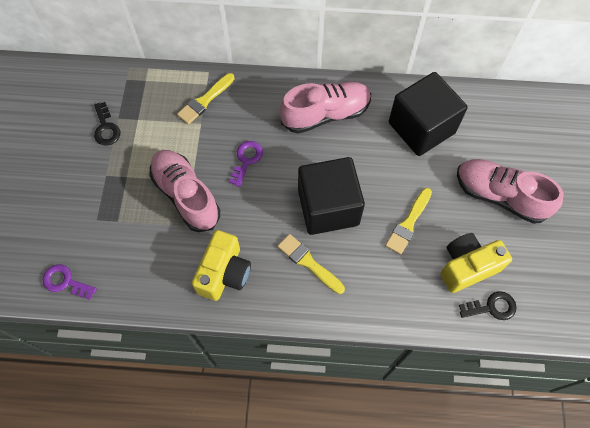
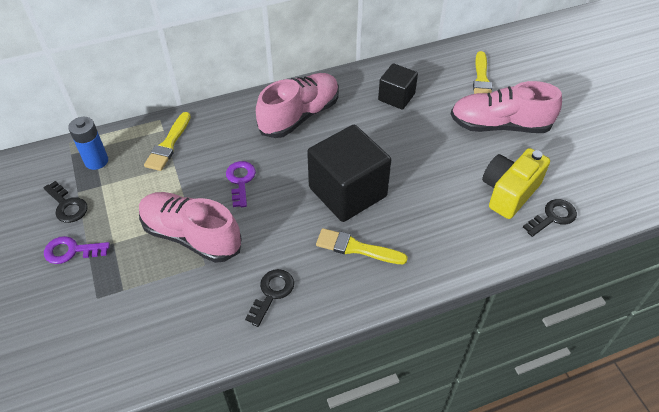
camera: 25 degrees left, 15 degrees down
purple key [43,264,97,300] -> purple key moved to [44,236,110,264]
yellow camera [192,230,251,301] -> black key [245,269,294,327]
yellow brush [385,188,432,255] -> yellow brush moved to [473,51,492,94]
black cube [389,72,468,156] -> black cube [378,63,418,110], size x0.56
none -> blue battery [68,117,108,170]

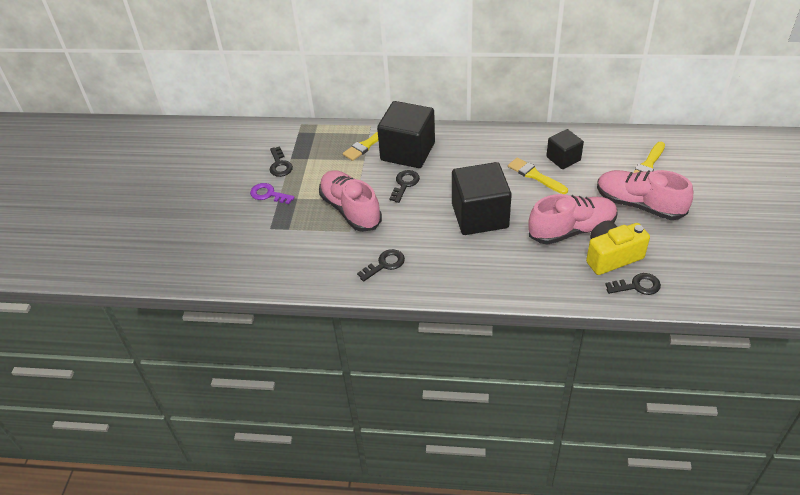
camera: 30 degrees right, 5 degrees down
blue battery [68,117,108,170] -> none
purple key [226,161,256,207] -> black key [389,170,420,203]
pink shoe [256,73,339,138] -> pink shoe moved to [528,194,618,245]
yellow brush [316,228,408,264] -> yellow brush moved to [508,157,568,194]
none -> black cube [377,101,435,168]

